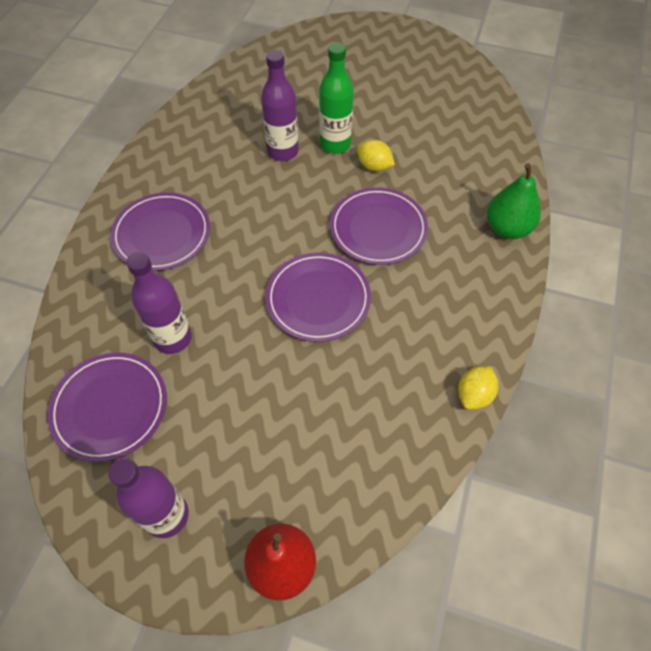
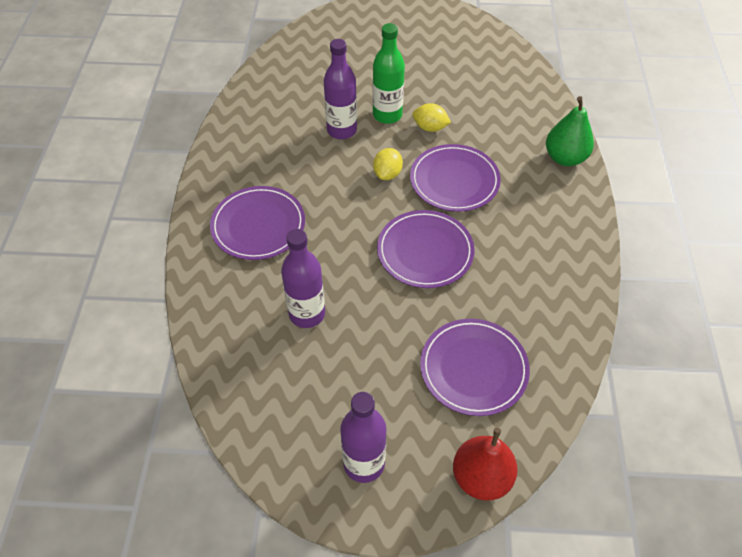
camera: 15 degrees left, 5 degrees down
purple plate [48,353,167,462] -> purple plate moved to [420,319,530,416]
yellow lemon [458,366,498,410] -> yellow lemon moved to [373,148,403,180]

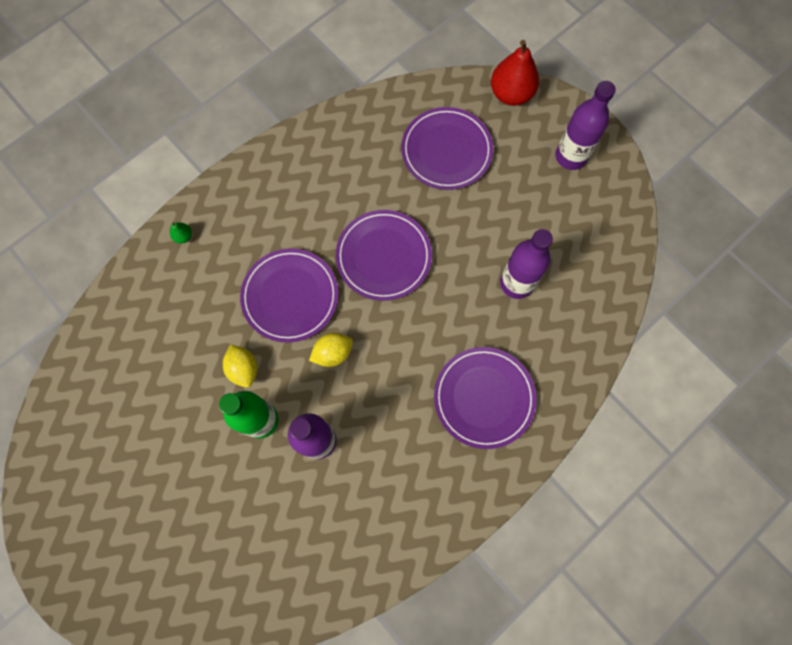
camera: 135 degrees left, 20 degrees up
green pear [546,96,594,166] -> green pear [170,222,192,244], size x0.42

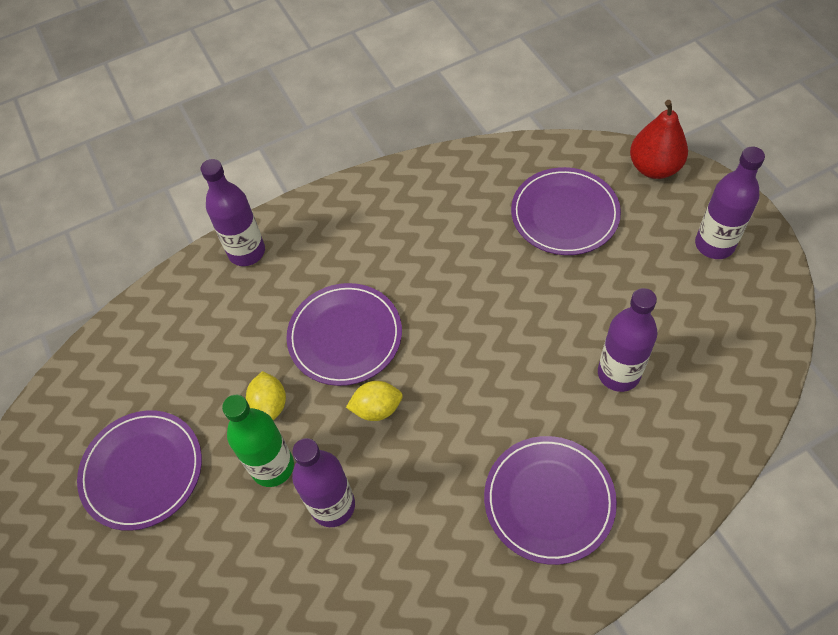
camera: 20 degrees right, 15 degrees down
green pear [170,222,192,244] -> purple bottle [201,159,265,266]
purple plate [336,210,432,301] -> purple plate moved to [77,410,202,531]

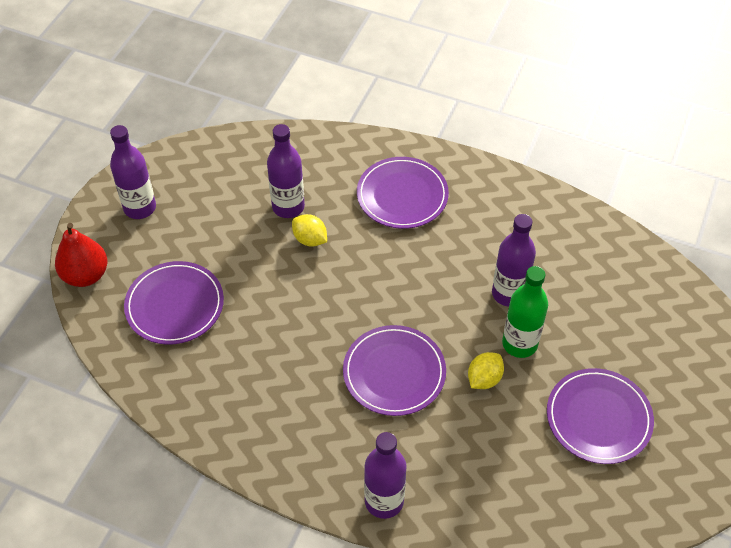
camera: 135 degrees left, 5 degrees down
yellow lemon [346,381,403,421] -> yellow lemon moved to [292,214,327,247]

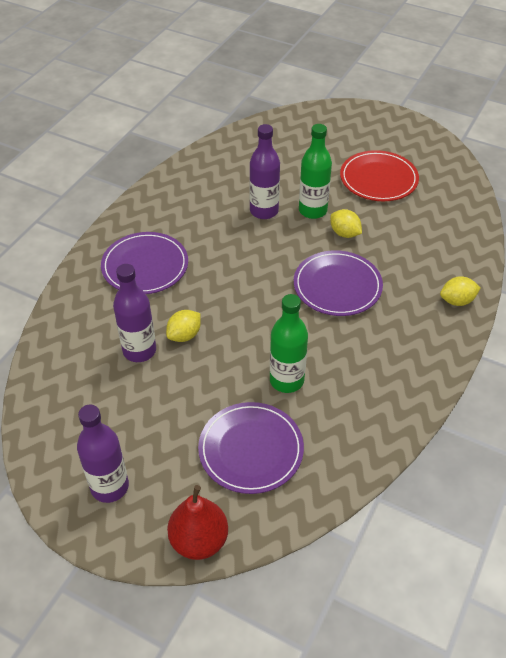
camera: 85 degrees left, 5 degrees down
purple bottle [364,432,407,519] -> yellow lemon [440,276,481,306]
purple plate [547,368,654,464] -> red plate [340,150,419,201]
none -> green bottle [270,294,308,393]

